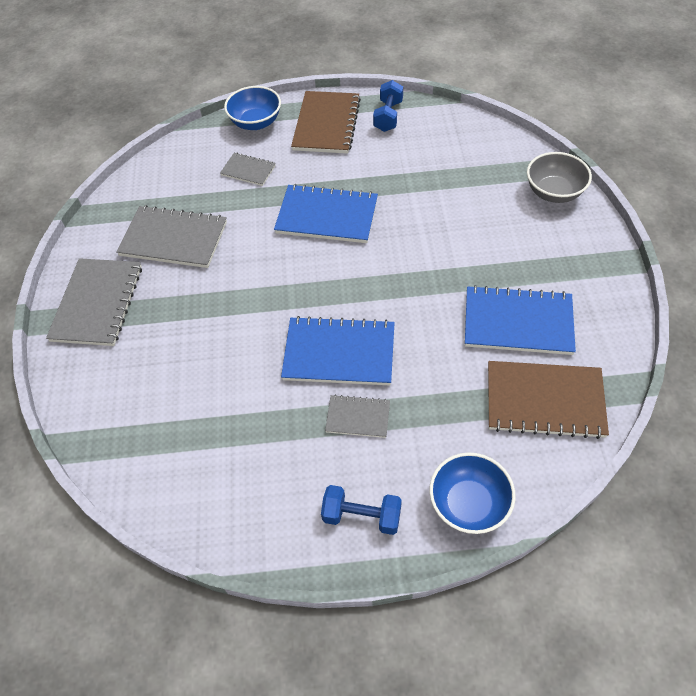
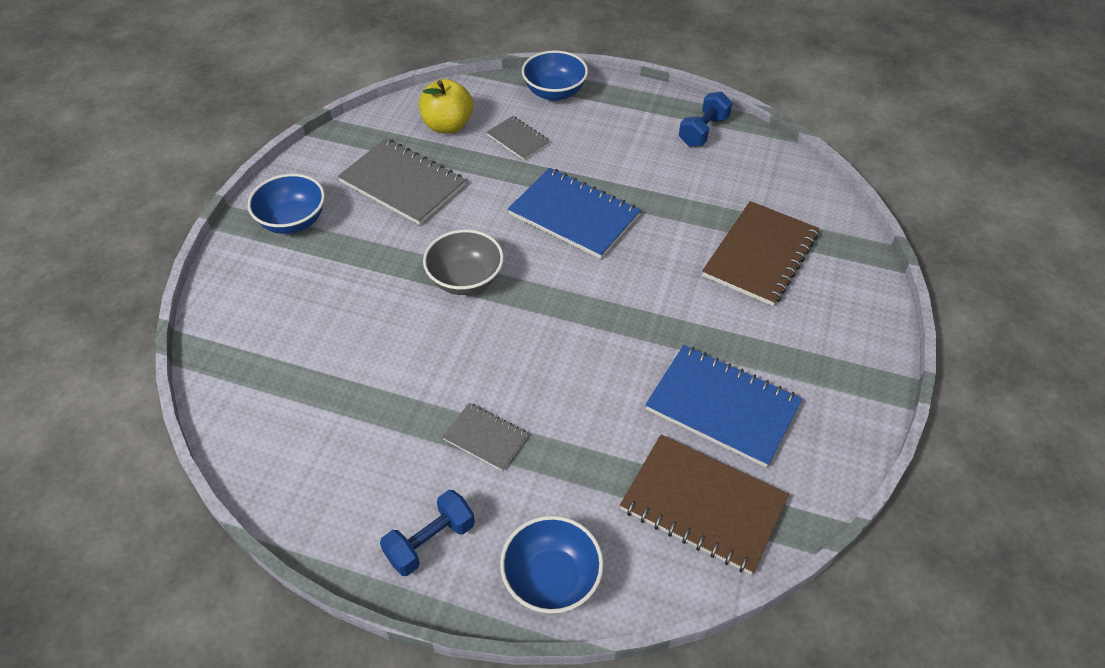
camera: 20 degrees right, 5 degrees down
grey notebook [46,258,142,346] -> blue bowl [248,174,325,234]
blue notebook [281,316,395,385] -> none
brown notebook [291,91,361,154] -> brown notebook moved to [702,201,819,306]
blue dumbbell [321,485,402,535] -> blue dumbbell turned 75 degrees counterclockwise [380,490,475,576]
grey bowl [527,152,592,203] -> grey bowl moved to [423,230,504,295]
none -> yellow apple [419,79,474,134]

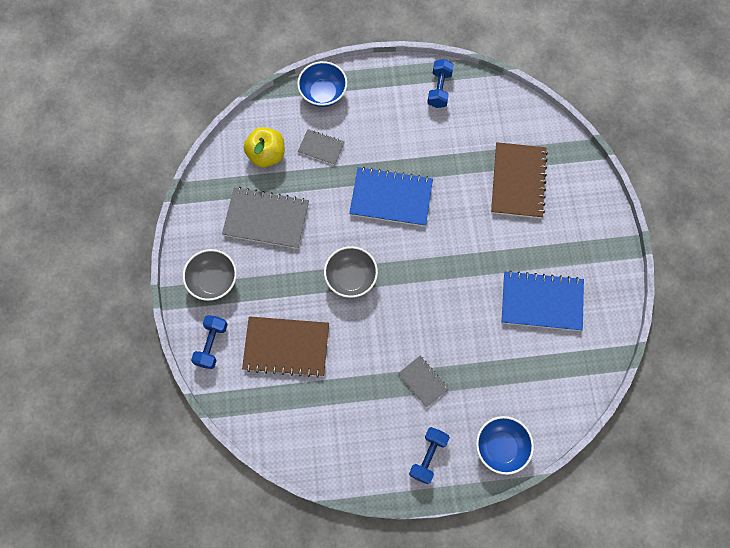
camera: 25 degrees left, 20 degrees up
blue bowl [248,174,325,234] -> grey bowl [183,249,237,301]
grey notebook [442,403,529,471] -> grey notebook turned 45 degrees clockwise [398,356,449,408]
brown notebook [620,435,789,575] -> brown notebook moved to [242,316,329,378]
none -> blue dumbbell [191,315,227,369]

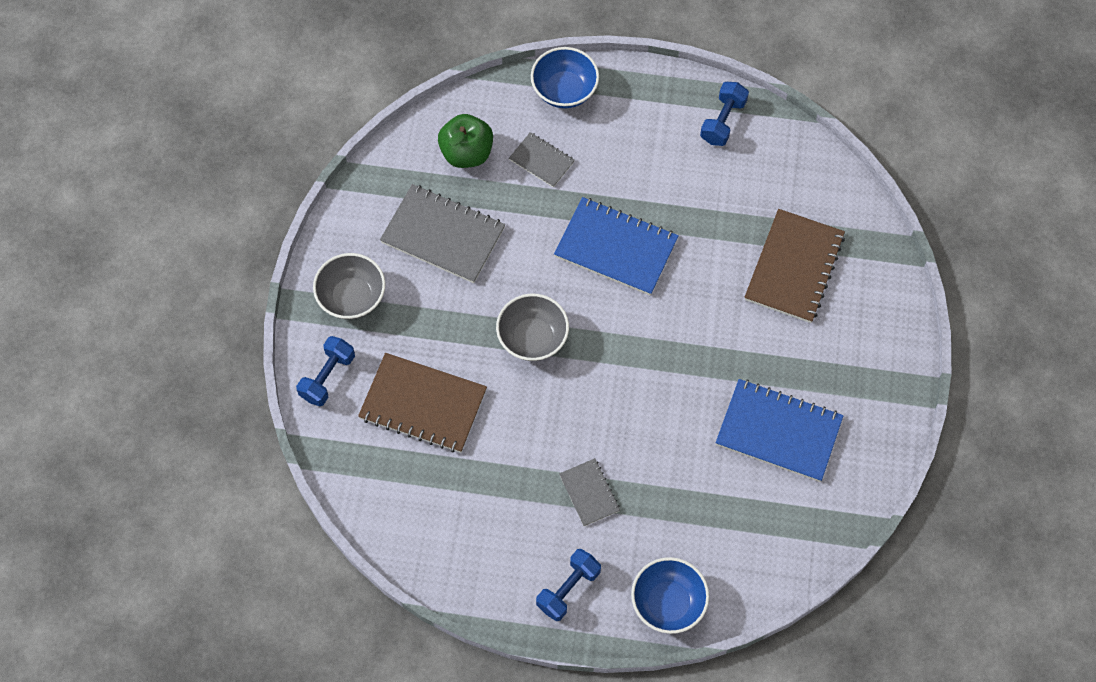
camera: 15 degrees right, 5 degrees down
yellow apple [244,127,284,167] -> green apple [438,114,493,168]

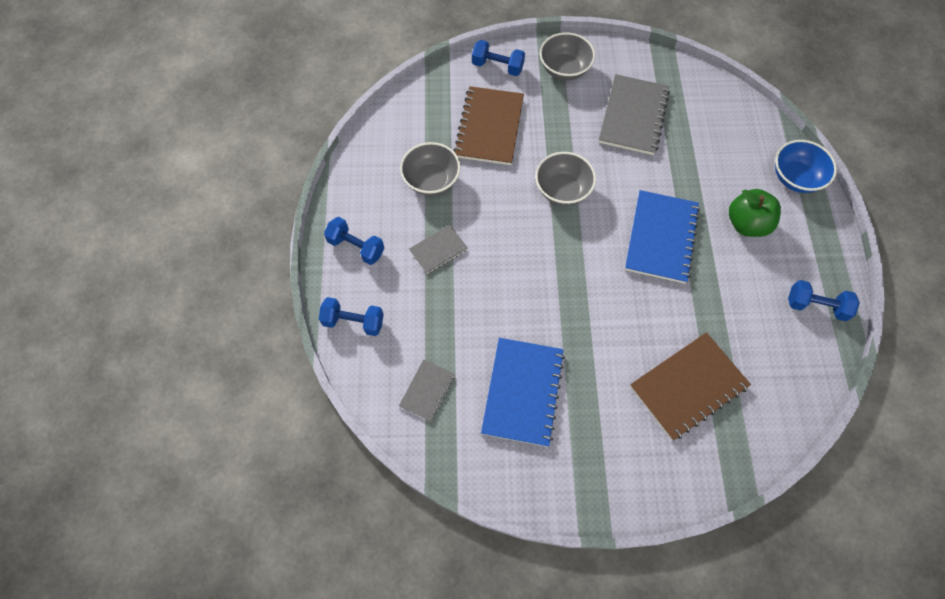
camera: 80 degrees right, 0 degrees up
green apple [438,114,493,168] -> green apple moved to [729,189,781,237]
grey notebook [509,132,575,188] -> grey notebook moved to [399,359,455,422]
blue bowl [631,557,709,634] -> blue dumbbell [319,297,384,336]
brown notebook [744,209,845,323] -> brown notebook turned 45 degrees counterclockwise [630,332,751,441]
none -> grey bowl [400,142,460,196]

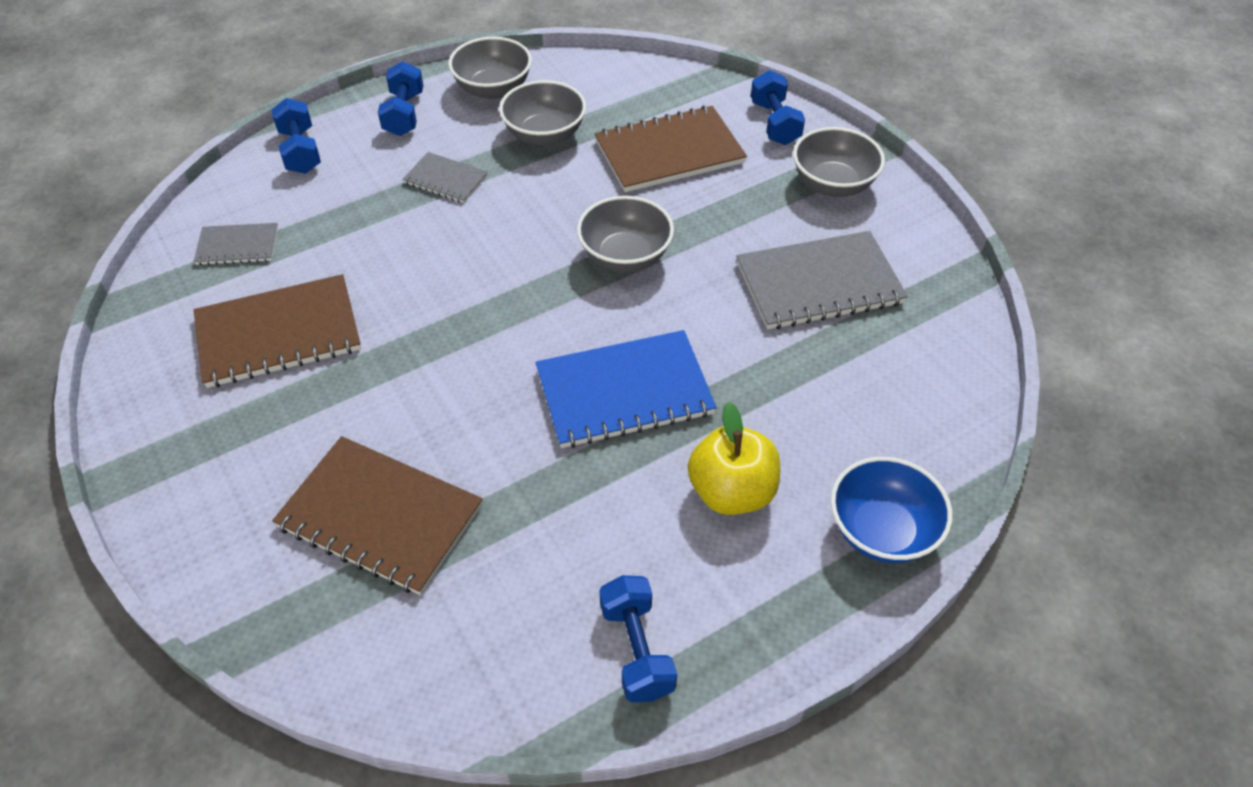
camera: 60 degrees right, 15 degrees down
blue notebook [481,338,565,447] -> brown notebook [193,274,361,388]
green apple [729,189,781,237] -> yellow apple [688,402,780,515]
none -> grey bowl [448,37,532,99]

